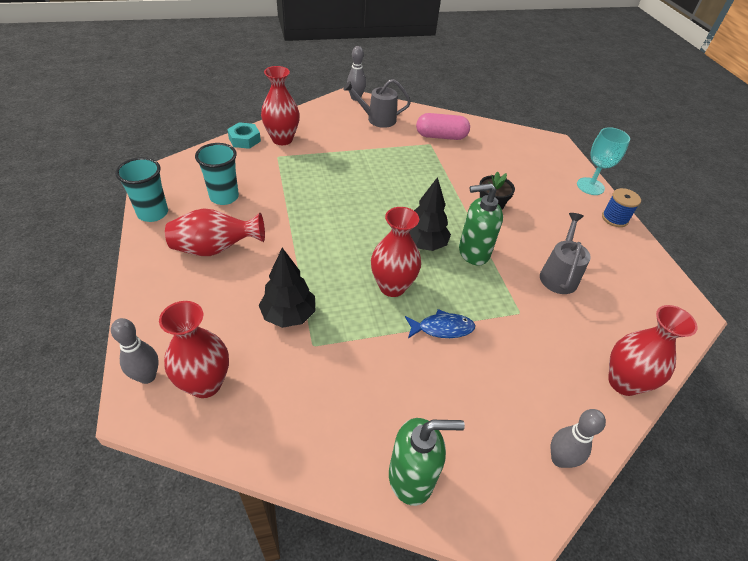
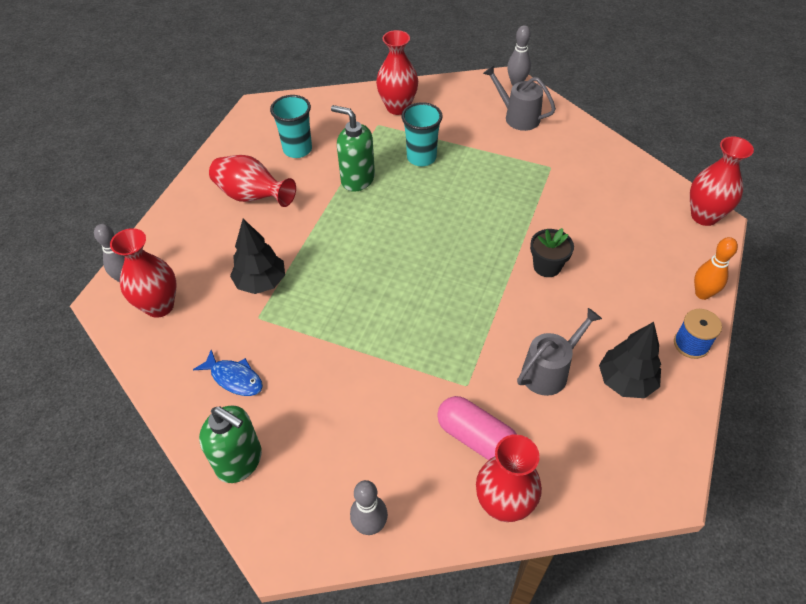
camera: 40 degrees right, 5 degrees up
turquoise cup [115,157,168,222] -> turquoise cup moved to [401,102,443,166]
turquoise nut [227,122,261,149] -> none
red vase [371,207,421,297] -> red vase moved to [690,136,754,226]
blue fish [405,309,475,338] -> blue fish moved to [193,350,263,396]
black tree [409,177,451,251] -> black tree moved to [599,322,661,398]
pink capsule [416,113,470,140] -> pink capsule moved to [437,396,516,460]
green soap dispenser [459,183,503,266] -> green soap dispenser moved to [331,105,375,192]
turquoise goblet [577,127,630,195] -> orange bowling pin [694,237,738,300]

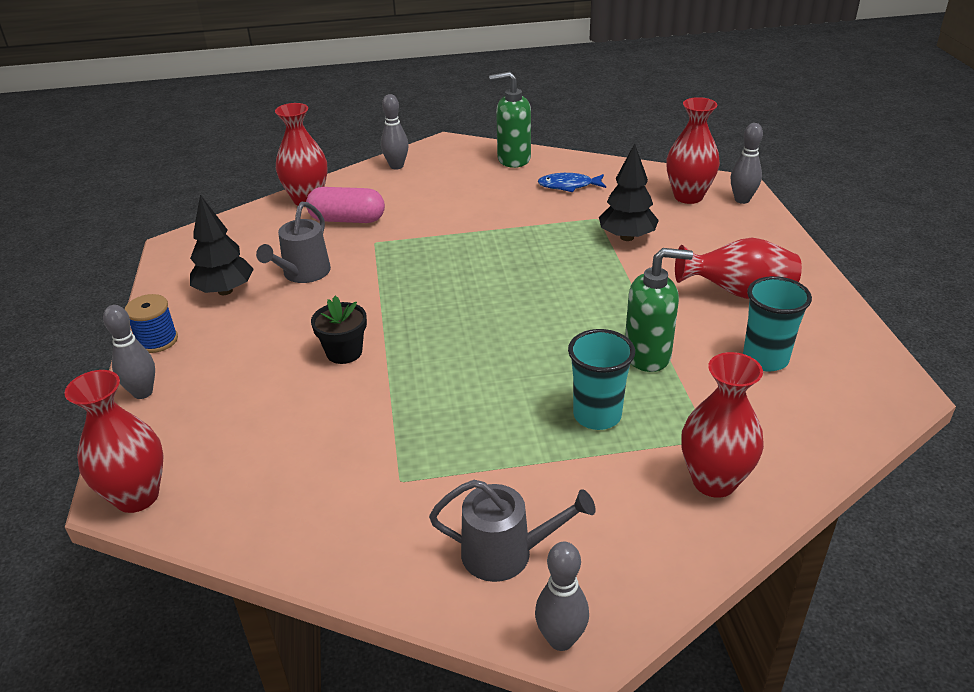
camera: 150 degrees right, 15 degrees down
orange bowling pin [694,237,738,300] -> grey bowling pin [103,305,155,399]

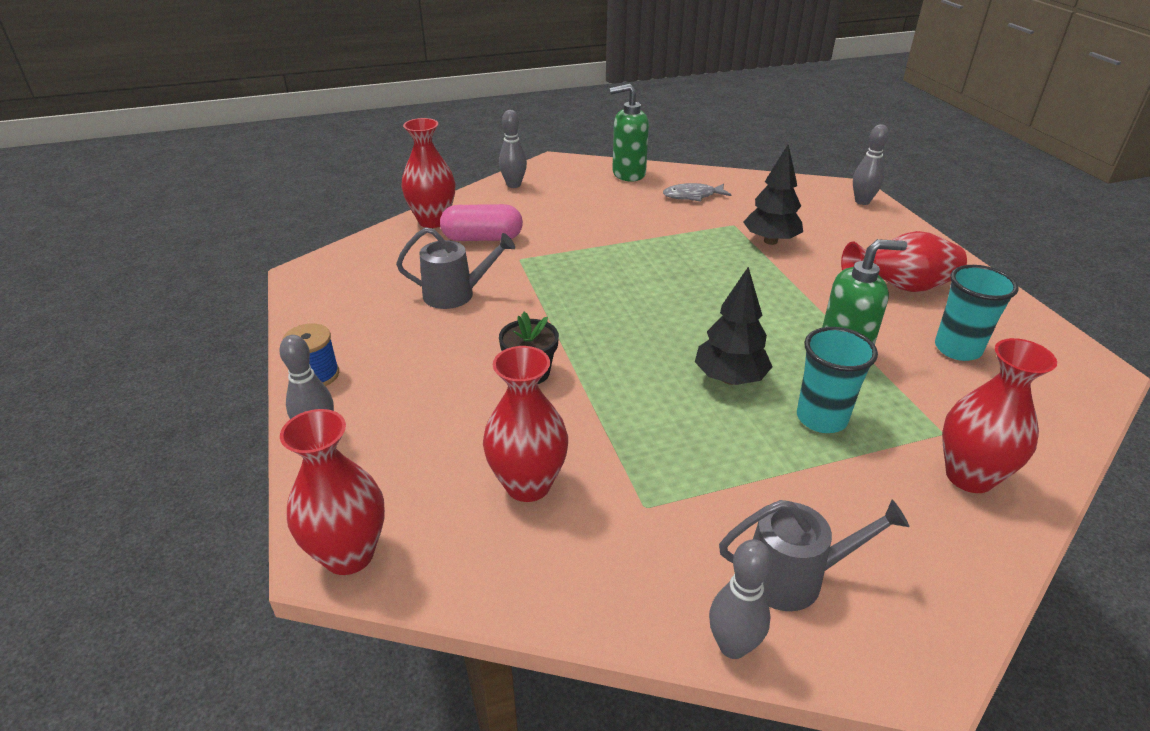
camera: 10 degrees left, 0 degrees up
black tree [190,195,254,295] -> black tree moved to [695,267,772,385]
grey watering can [256,201,331,283] -> grey watering can turned 105 degrees counterclockwise [396,227,515,309]
grey bowling pin [535,542,589,651] -> grey bowling pin moved to [709,539,772,659]
blue fish [538,173,606,192] -> grey fish [663,183,731,202]
red vase [666,97,720,204] -> red vase moved to [483,346,568,502]

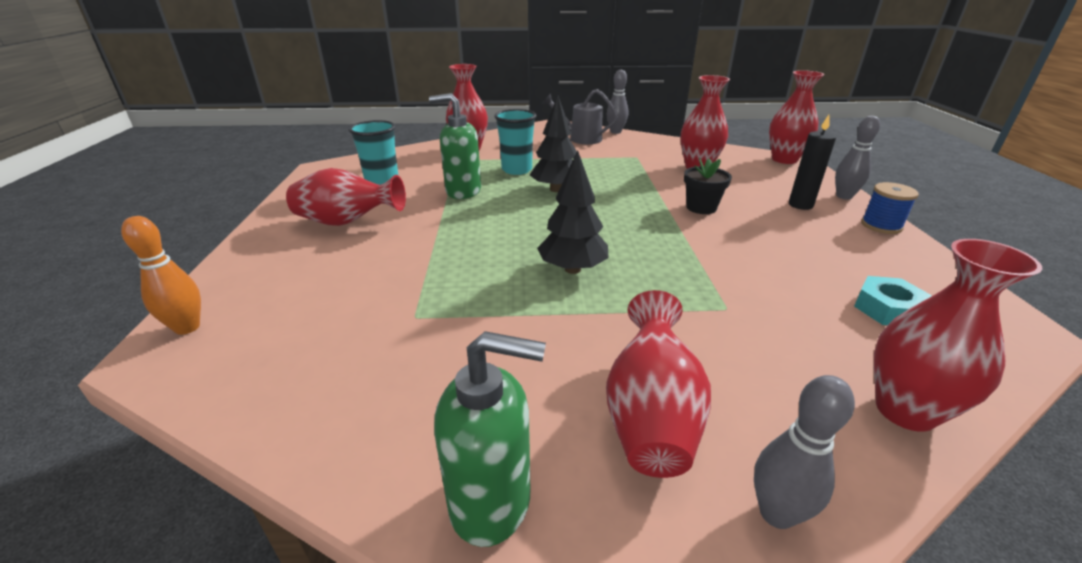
camera: 165 degrees left, 5 degrees down
grey watering can [396,227,515,309] -> none
pink capsule [440,204,523,241] -> none
grey fish [663,183,731,202] -> none
black tree [743,145,803,245] -> black tree moved to [537,150,608,274]
grey bowling pin [853,124,889,205] -> orange bowling pin [121,216,201,335]
none -> red vase [606,290,711,478]
none -> black candle [789,115,836,210]
none -> turquoise nut [854,276,932,325]

